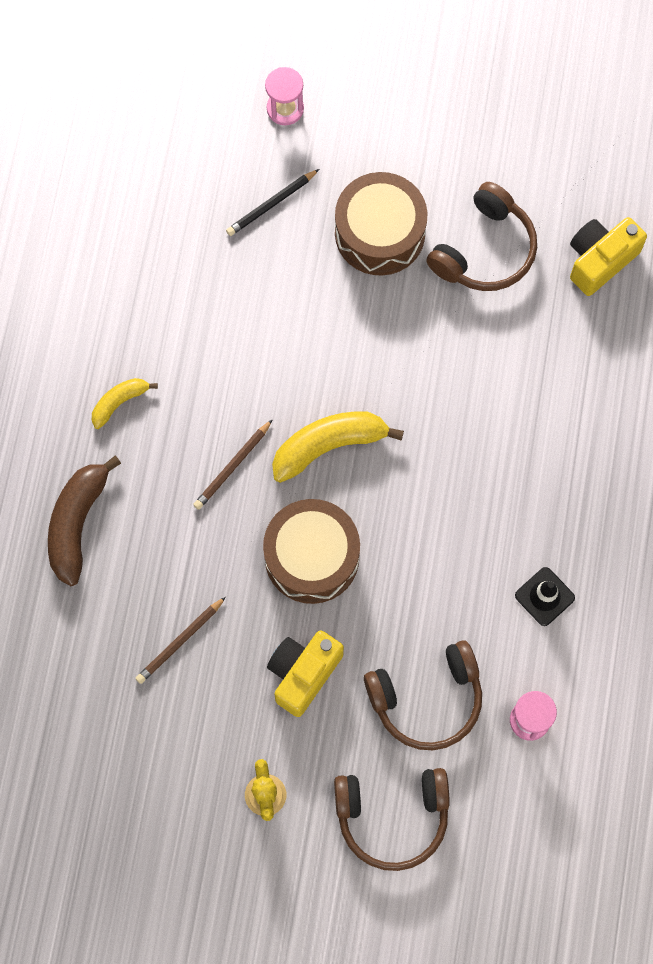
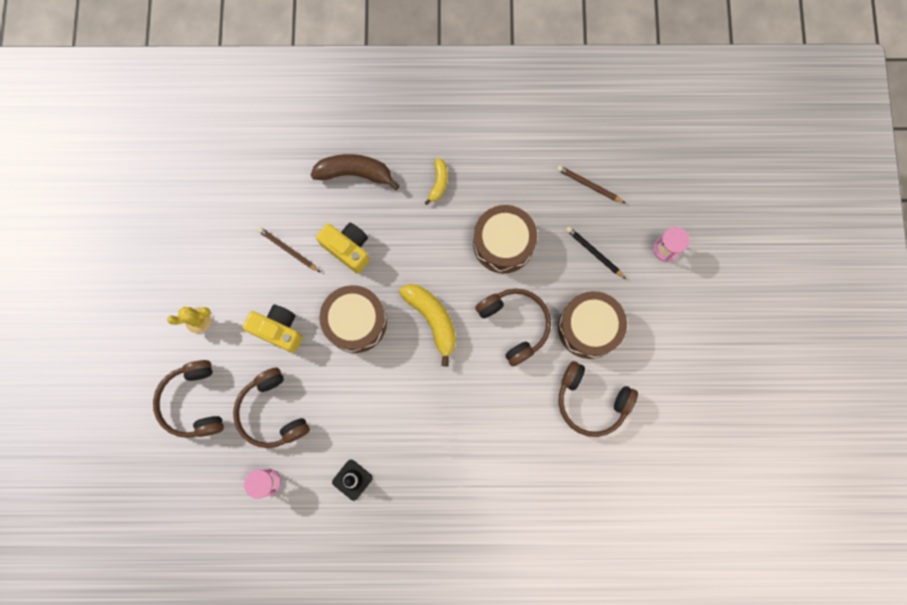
camera: 80 degrees right, 5 degrees up
yellow banana [92,378,158,429] -> yellow banana turned 60 degrees clockwise [424,158,448,205]
brown pencil [193,419,273,510] -> brown pencil moved to [557,165,625,203]
yellow camera [570,217,647,296] -> yellow camera moved to [316,223,369,274]
none -> brown drum [473,205,537,273]
none -> brown headphones [475,289,551,367]

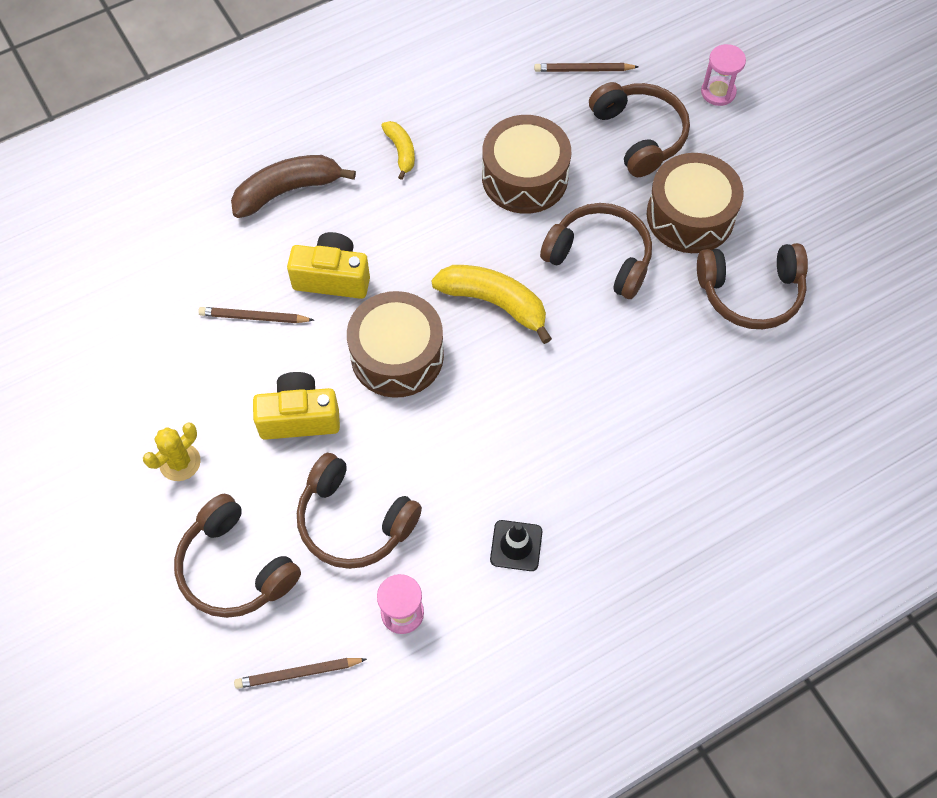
camera: 30 degrees left, 15 degrees down
black pencil [566,227,626,279] -> brown headphones [589,82,690,177]
none -> brown pencil [234,658,367,689]

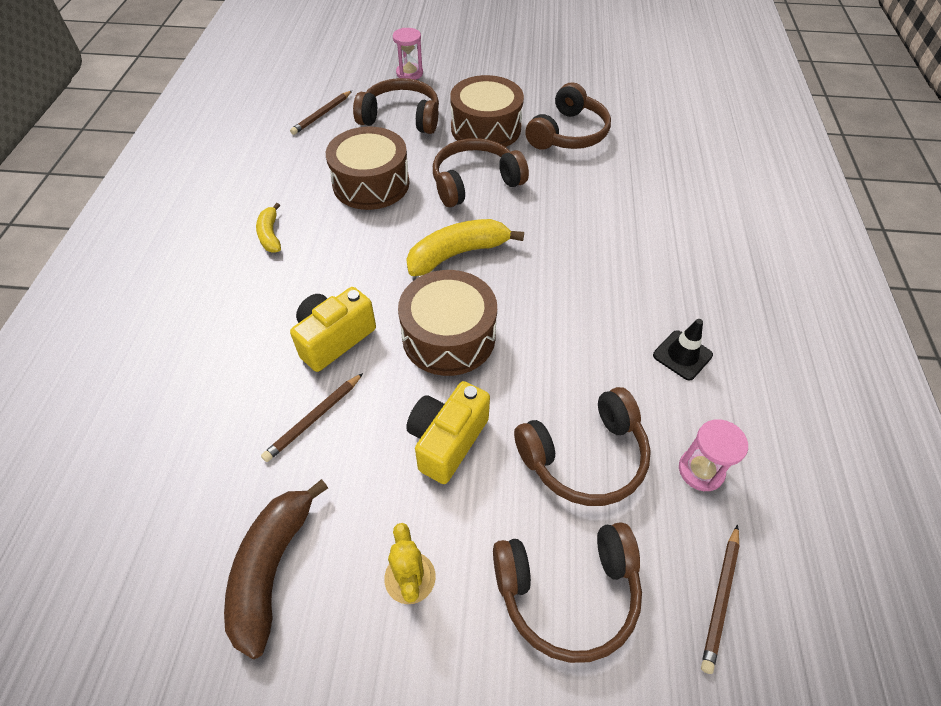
camera: 55 degrees left, 10 degrees down
brown banana [231,155,356,218] -> brown banana moved to [224,479,328,659]
yellow banana [381,121,415,180] -> yellow banana turned 120 degrees counterclockwise [256,203,281,253]

